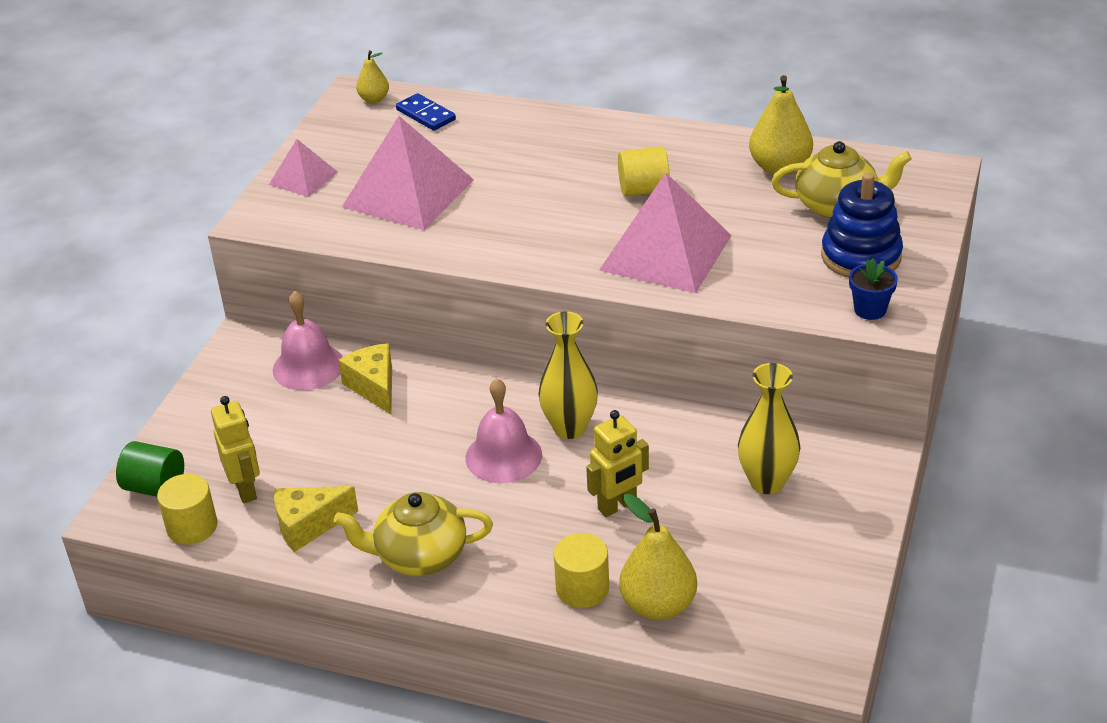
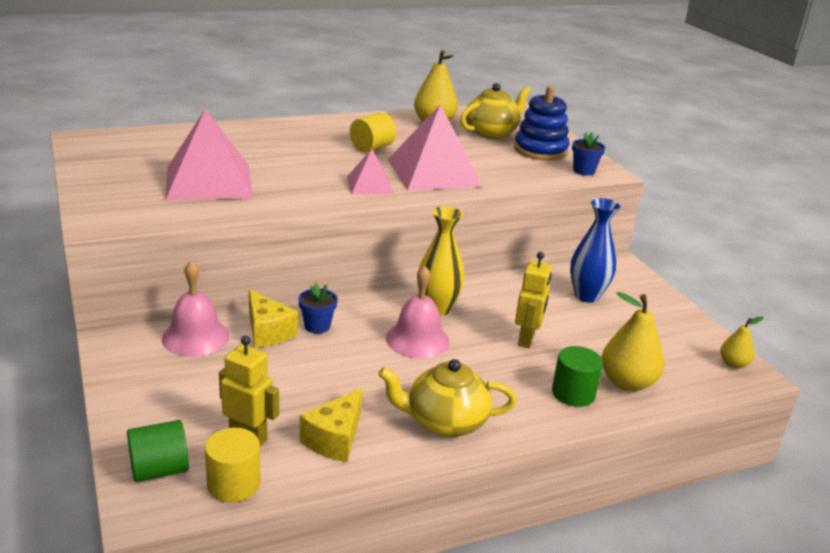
camera: 45 degrees left, 10 degrees down
pink pyramid [269,139,338,197] -> pink pyramid moved to [347,149,394,194]
yellow teapot [334,492,493,576] -> yellow teapot turned 45 degrees clockwise [378,359,516,437]
yellow cheese [338,343,392,415] -> yellow cheese turned 150 degrees counterclockwise [249,289,298,348]
yellow pear [356,50,389,103] -> yellow pear moved to [720,316,764,368]
blue domino [396,93,456,131] -> none
yellow cylinder [554,533,609,608] -> green cylinder [552,346,603,407]
yellow vase [738,363,800,494] -> blue vase [570,198,620,303]
none -> blue flower pot [298,283,338,334]

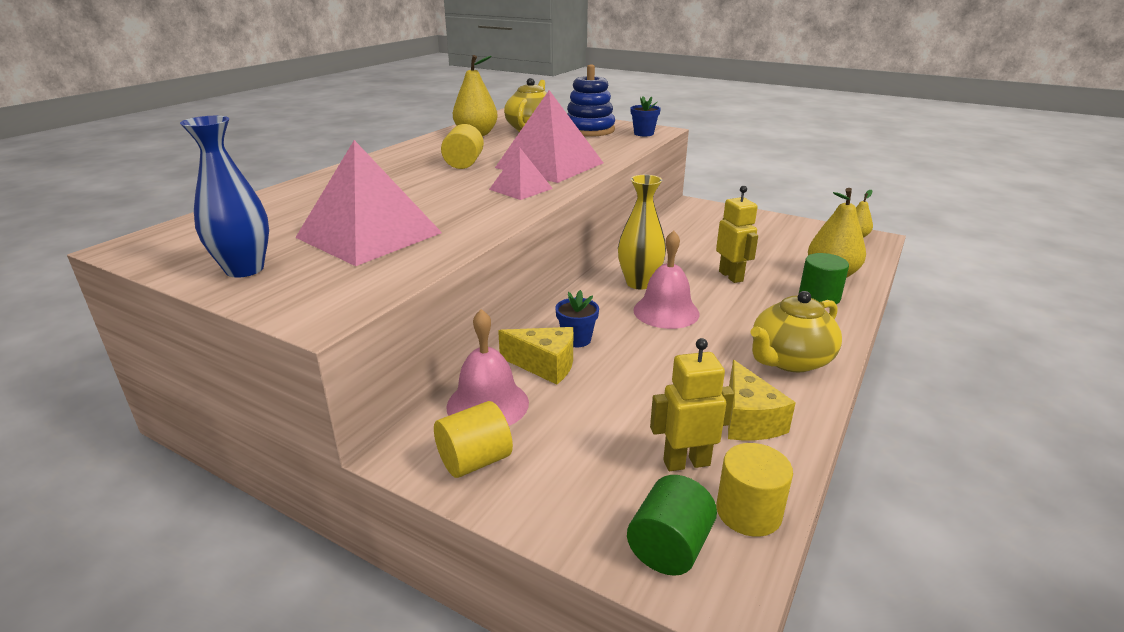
camera: 35 degrees left, 0 degrees up
blue vase [570,198,620,303] -> blue vase moved to [180,116,269,278]
none -> yellow cylinder [434,401,513,478]

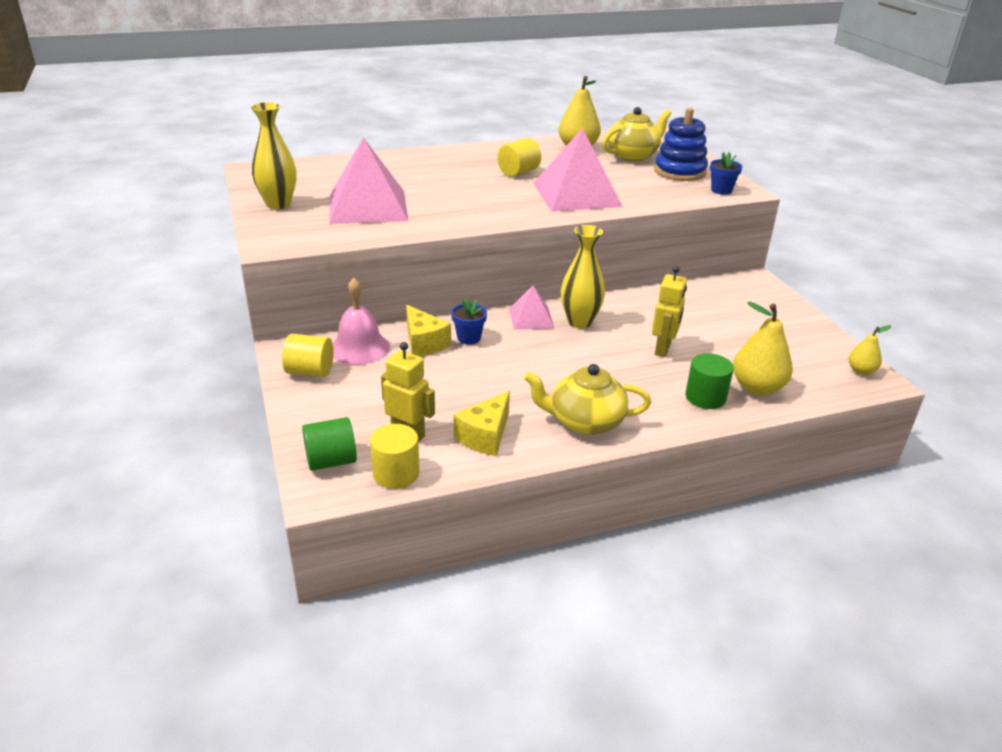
camera: 40 degrees right, 5 degrees up
blue vase [180,116,269,278] -> yellow vase [251,102,297,209]
pink pyramid [489,147,553,200] -> pink pyramid moved to [509,285,554,330]
pink bell [633,230,700,329] -> none

